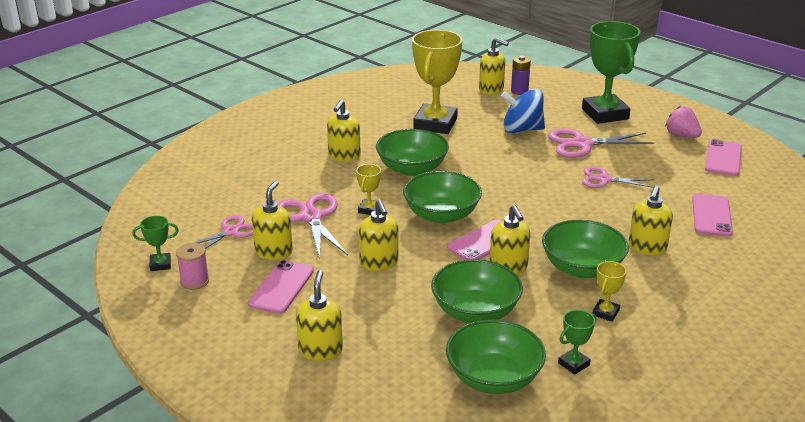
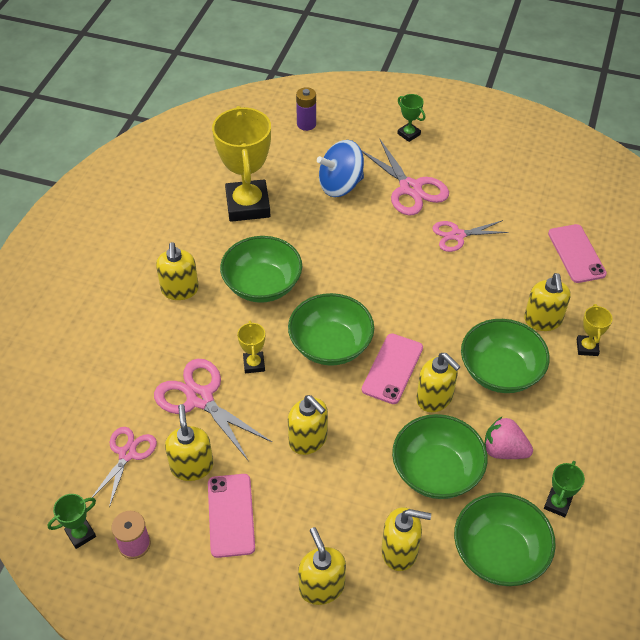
camera: 25 degrees left, 20 degrees up
yellow soap dispenser [479,37,509,95] -> yellow soap dispenser moved to [382,507,431,571]
pink scissors [548,129,654,158] -> pink scissors turned 90 degrees counterclockwise [361,139,449,216]
green trophy [582,21,641,124] -> green trophy [397,94,425,142], size x0.44
yellow trophy [592,261,627,322] -> yellow trophy moved to [577,304,613,356]
pink strawberry [665,106,702,138] -> pink strawberry moved to [484,417,533,459]
pink phone [705,139,742,176] -> none

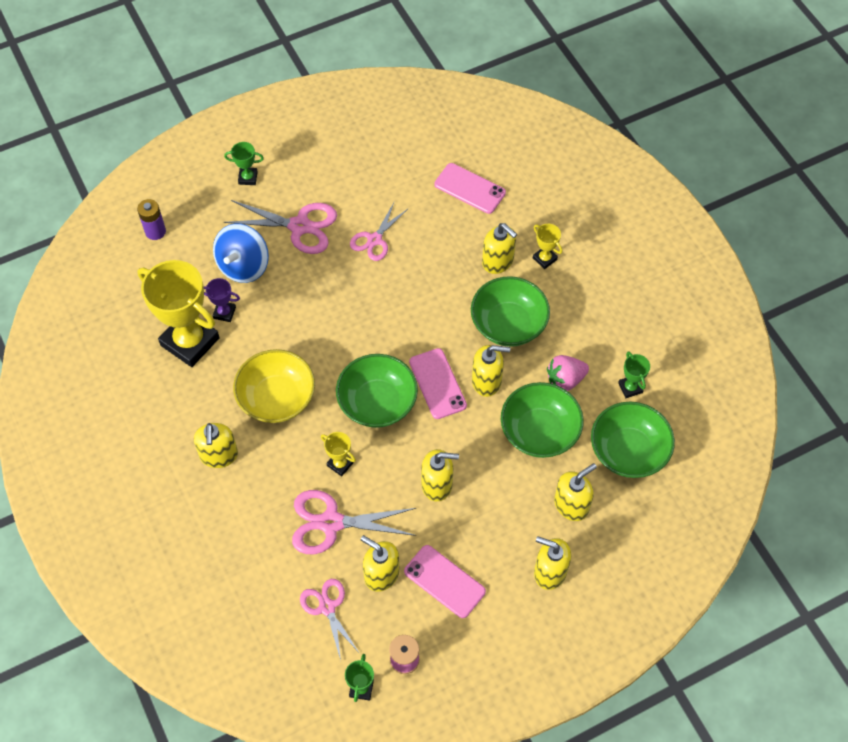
camera: 45 degrees left, 10 degrees up
yellow soap dispenser [156,242,199,300] -> yellow soap dispenser turned 45 degrees clockwise [194,423,238,468]
green bowl [220,236,302,303] -> yellow bowl [233,349,315,423]
none -> purple trophy [204,278,240,322]

